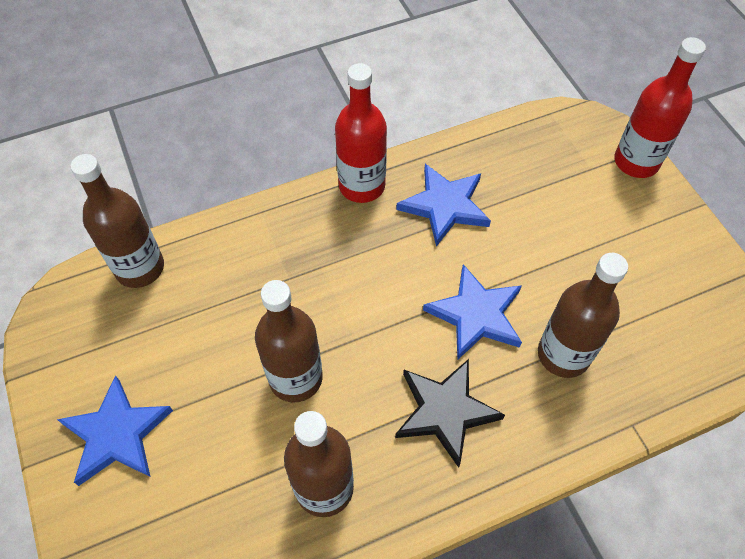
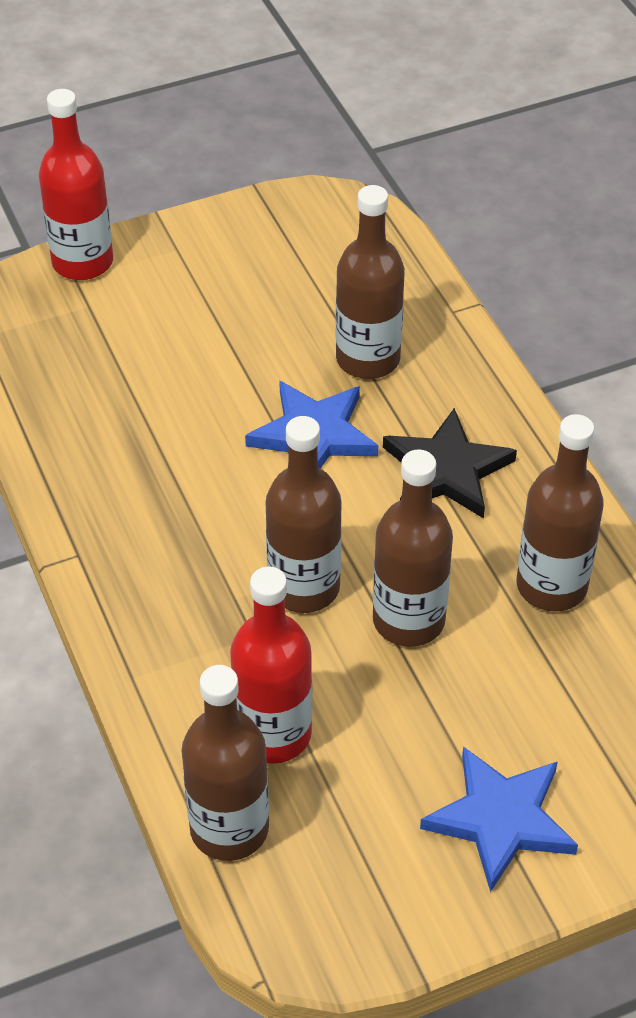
camera: 90 degrees left, 10 degrees down
red bottle [335,63,387,203] -> red bottle moved to [230,566,312,764]
blue star [396,164,491,247] -> none
none -> brown bottle [265,416,342,613]

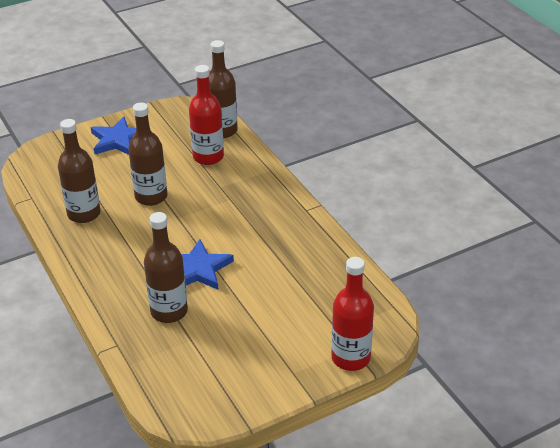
camera: 175 degrees right, 10 degrees down
brown bottle [265,416,342,613] -> none
black star [383,408,517,518] -> none

